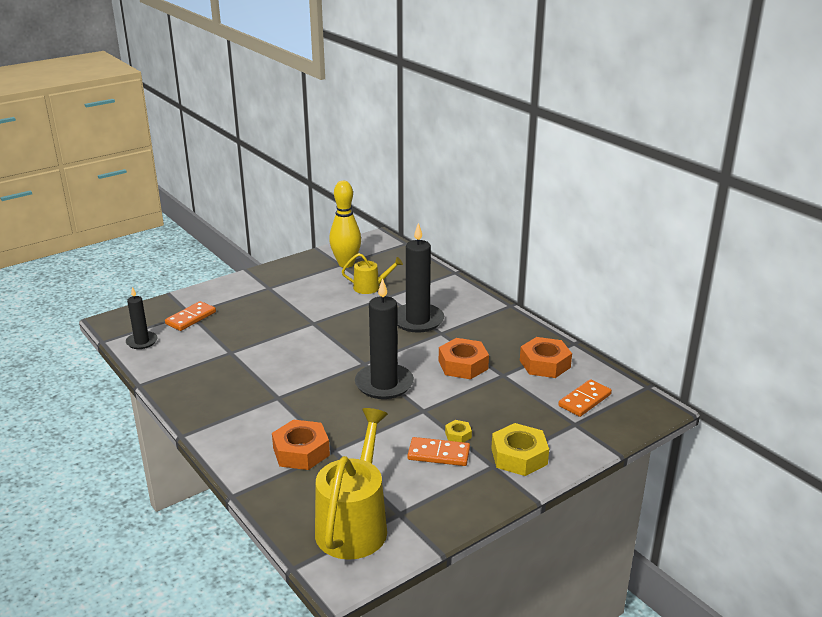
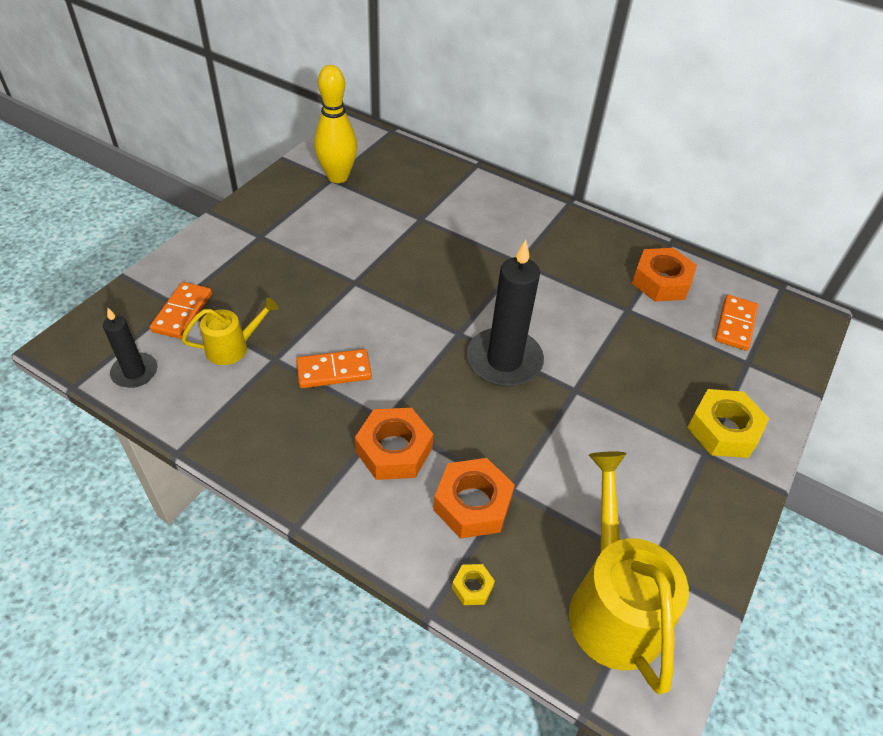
camera: 25 degrees left, 20 degrees up
yellow watering can [342,253,403,294] -> yellow watering can moved to [181,297,278,365]
black candle [397,223,444,333] -> none
orange domino [407,437,470,466] -> orange domino moved to [296,349,372,388]
orange nut [439,338,489,379] -> orange nut moved to [355,408,433,480]
yellow nut [445,420,472,442] -> yellow nut moved to [452,564,495,605]

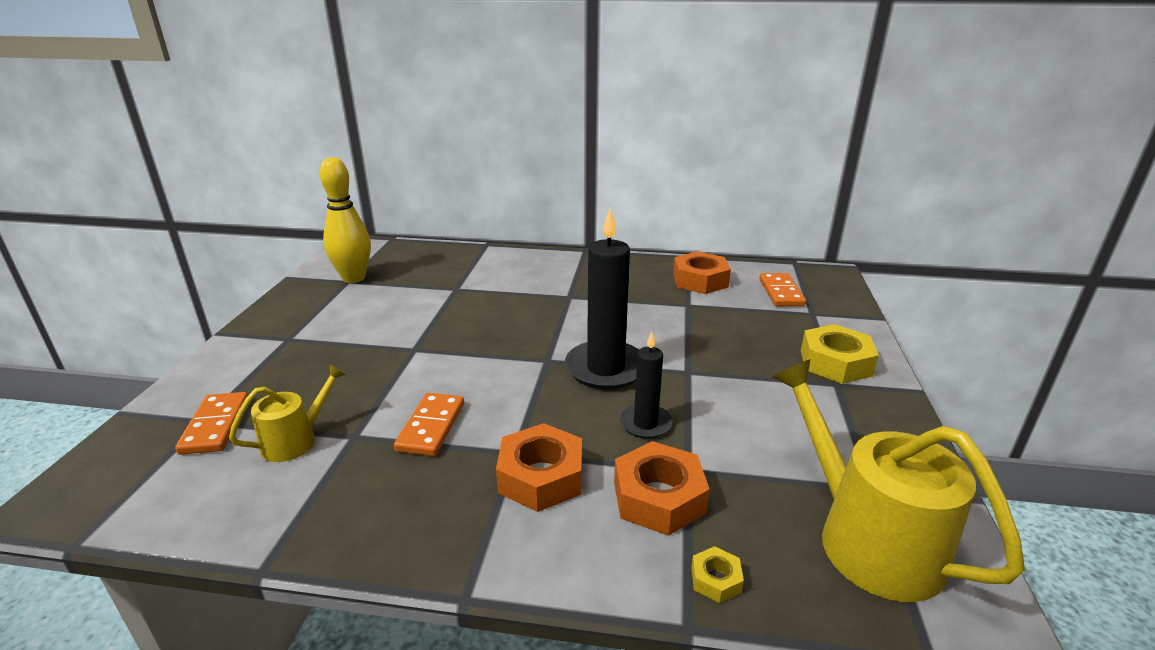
camera: 20 degrees left, 20 degrees down
black candle [103,308,157,388] -> black candle moved to [620,332,673,439]
orange domino [296,349,372,388] -> orange domino turned 45 degrees counterclockwise [394,393,464,456]

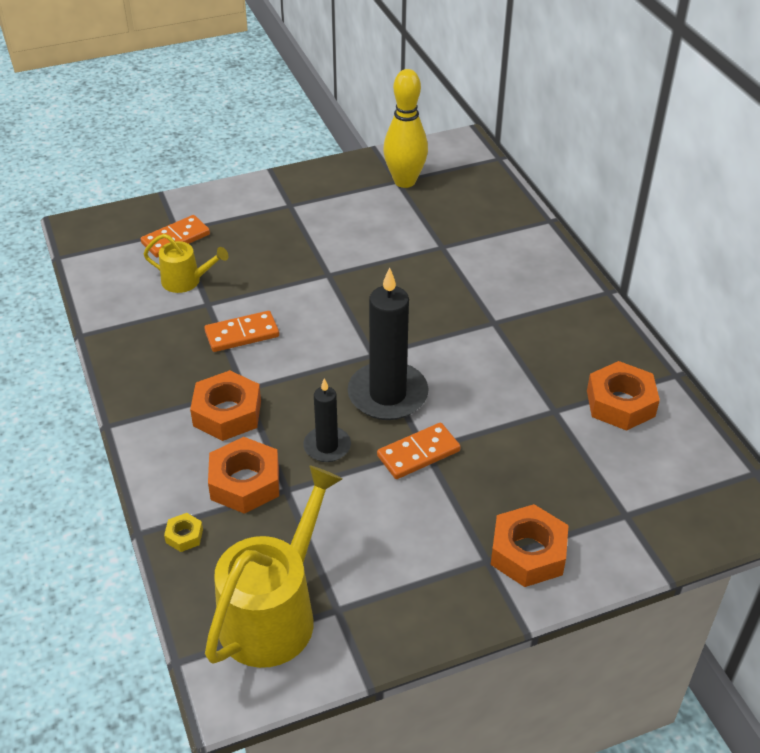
camera: 60 degrees right, 15 degrees up
orange domino [759,273,806,306] -> orange domino moved to [377,423,461,479]
yellow nut [801,324,879,384] -> orange nut [491,504,569,587]

